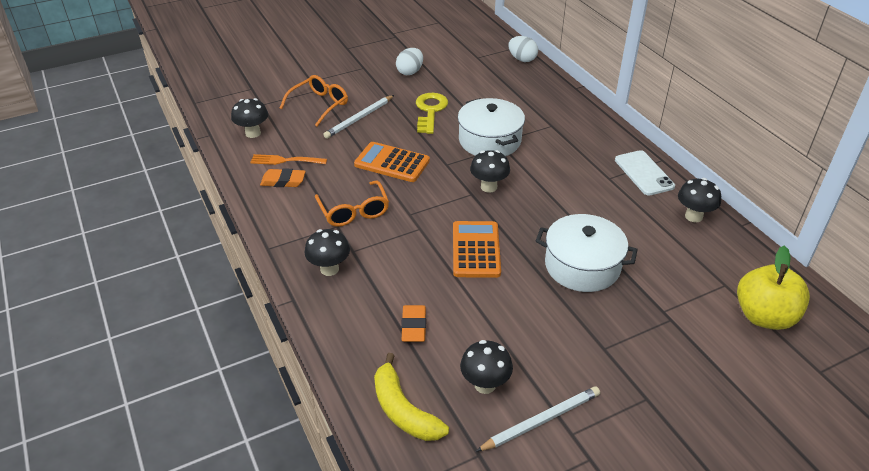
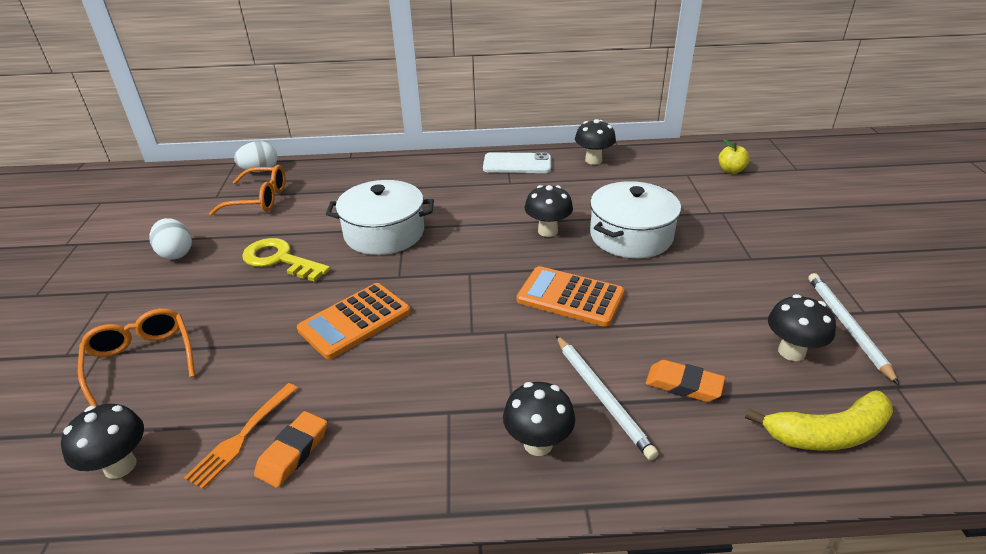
camera: 65 degrees left, 5 degrees down
orange glasses [315,181,389,227] -> orange glasses moved to [209,165,286,216]
white pencil [323,95,394,139] -> white pencil moved to [556,335,659,460]
black mushroom [470,150,510,193] -> black mushroom moved to [525,185,573,237]
yellow apple [737,246,810,330] -> yellow apple [719,139,750,174], size x0.50

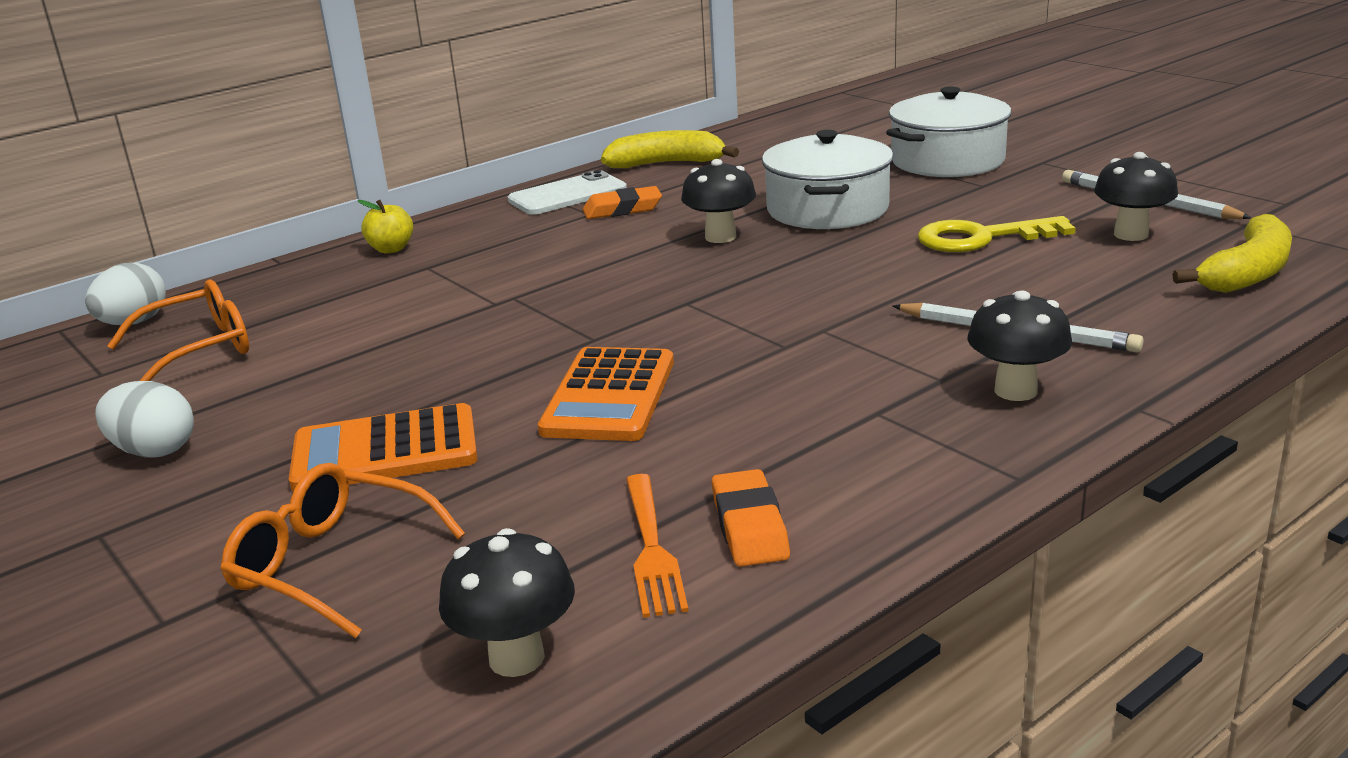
camera: 35 degrees left, 10 degrees down
yellow key [242,238,330,282] -> yellow key moved to [917,216,1076,252]
white pot [326,180,434,255] -> white pot moved to [886,86,1011,177]
orange calculator [517,266,625,327] -> orange calculator moved to [289,403,477,492]
black mushroom [575,119,616,165] -> yellow banana [601,130,739,168]
orange eraser [646,360,725,402] -> orange eraser moved to [583,186,662,219]
yellow apple [719,139,750,174] -> yellow apple moved to [358,200,413,253]

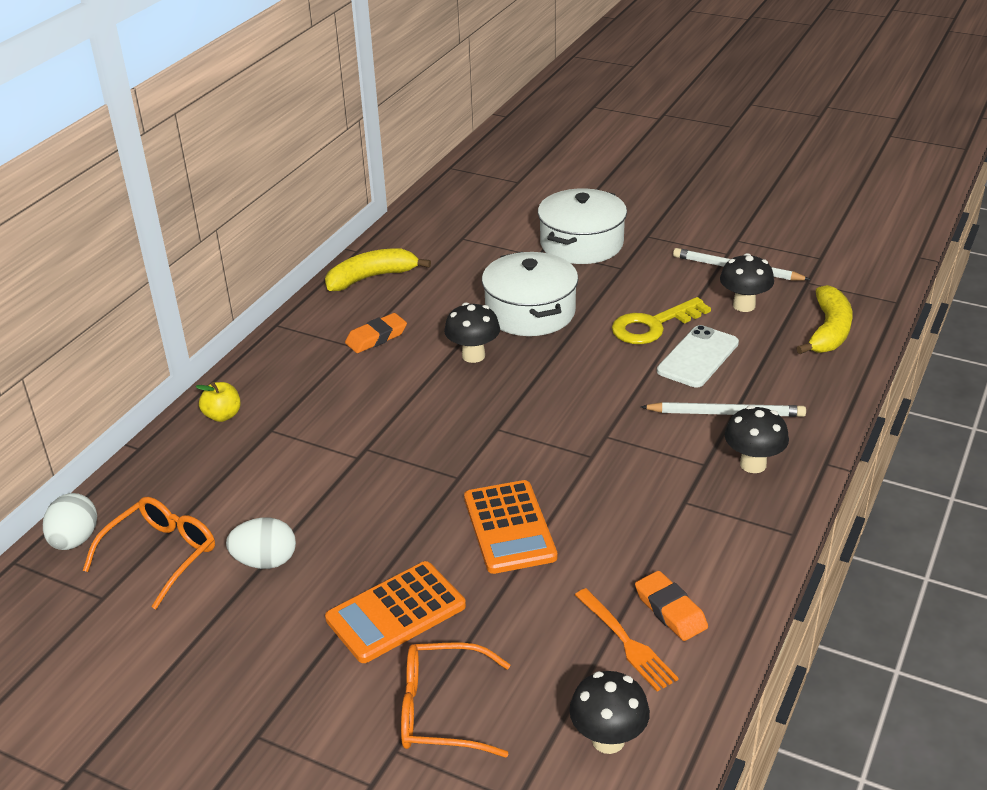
camera: 25 degrees left, 10 degrees up
white egg [95,381,194,458] -> white egg moved to [226,517,296,569]
white phone [508,170,627,215] -> white phone moved to [657,325,739,388]

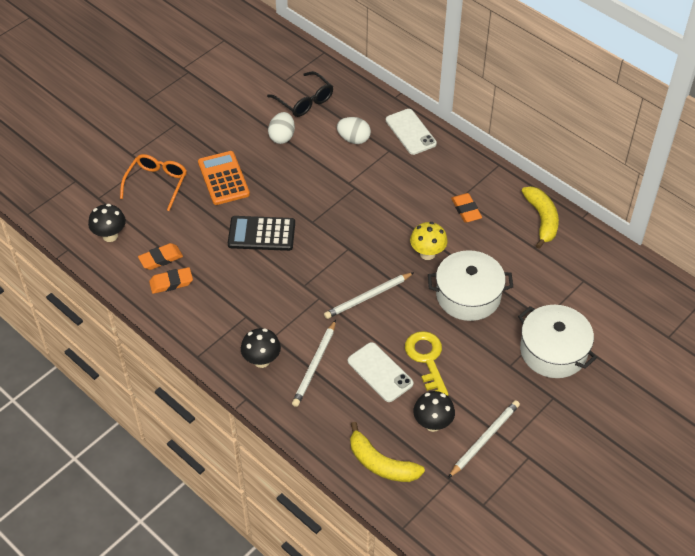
camera: 105 degrees right, 15 degrees up
white egg [43,493,97,550] -> white egg moved to [337,117,371,144]
orange glasses [83,497,215,609] -> black glasses [267,71,333,117]
yellow apple [196,382,241,422] -> white phone [386,109,437,155]
black mushroom [444,302,500,363] -> yellow mushroom [410,222,448,260]
orange calculator [464,480,557,574] -> black calculator [228,216,295,251]
orange fork [575,588,679,692] -> orange eraser [138,243,183,270]
none -> white pencil [324,272,414,319]

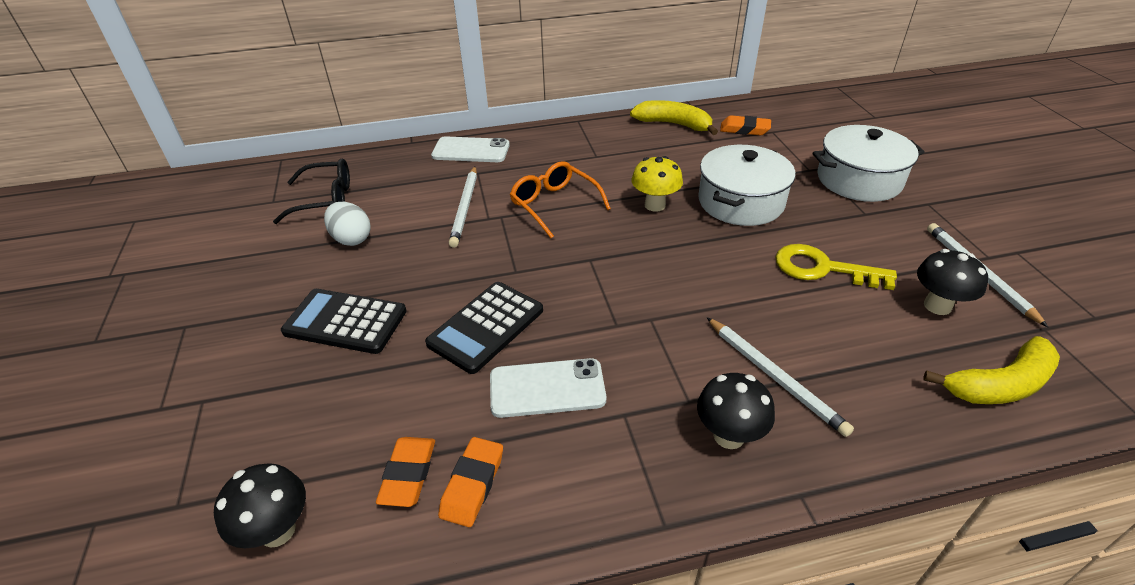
camera: 55 degrees left, 10 degrees down
orange glasses [120,154,187,211] -> orange glasses moved to [510,161,611,238]
orange calculator [198,151,250,205] -> black calculator [281,289,407,354]
white pencil [324,272,414,319] -> white pencil moved to [449,166,477,248]
white egg [337,117,371,144] -> none
white phone [348,342,413,402] -> white phone moved to [490,358,606,418]
orange eraser [451,193,482,223] -> orange eraser moved to [720,115,771,135]

